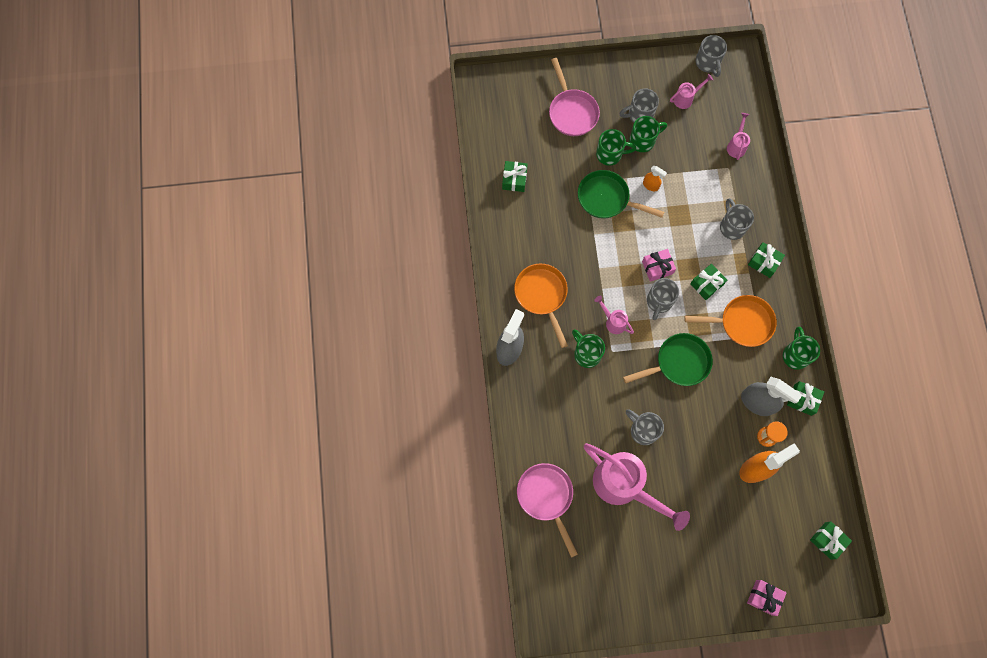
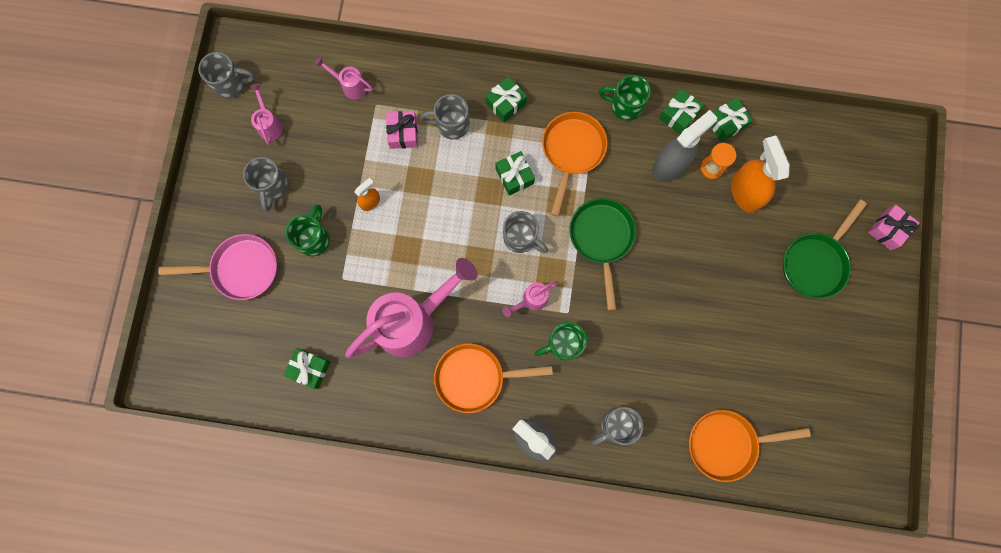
camera: 75 degrees left, 5 degrees up
pink pan [517,463,578,558] -> orange pan [689,410,811,482]
green pan [578,170,664,219] -> green pan moved to [783,199,867,299]
pink watering can [584,443,690,531] -> pink watering can moved to [345,258,478,358]
grey mug [626,409,664,445] -> grey mug moved to [591,407,643,445]
green mug [629,116,667,152] -> none
pink gift [642,249,676,282] -> pink gift moved to [386,111,418,149]
green gift [810,521,852,560] -> green gift moved to [711,98,753,142]

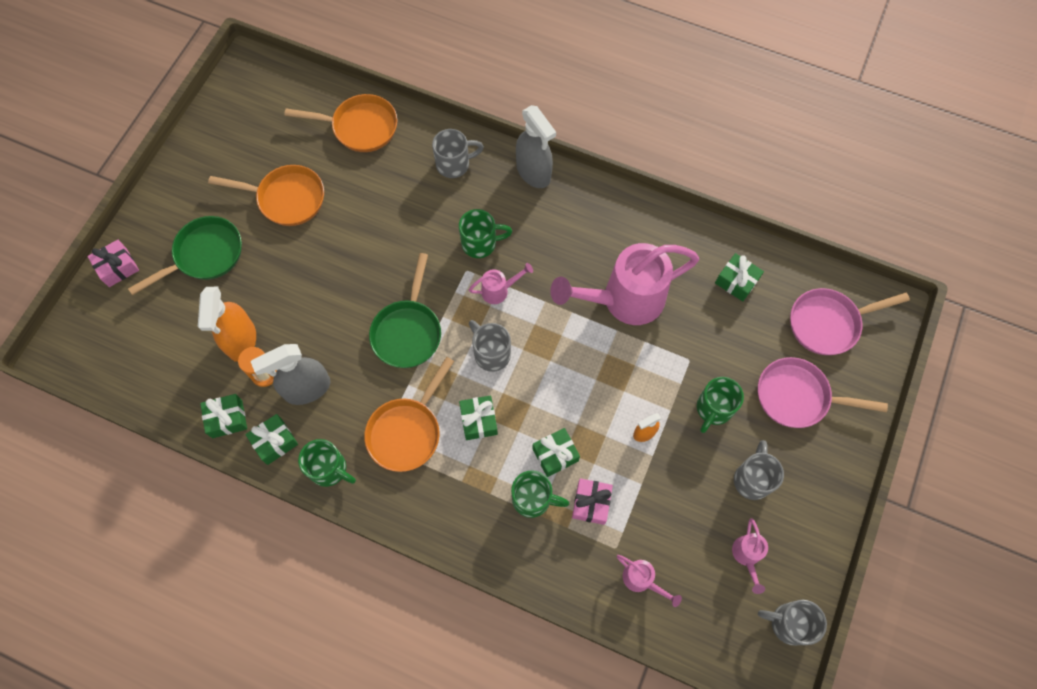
camera: 165 degrees left, 10 degrees down
grey mug [420,94,470,140] -> green mug [511,471,569,518]
orange pan [434,343,553,413] -> orange pan moved to [208,165,324,226]
green gift [485,77,527,122] -> green gift moved to [532,428,580,477]
none -> pink pan [790,288,910,355]

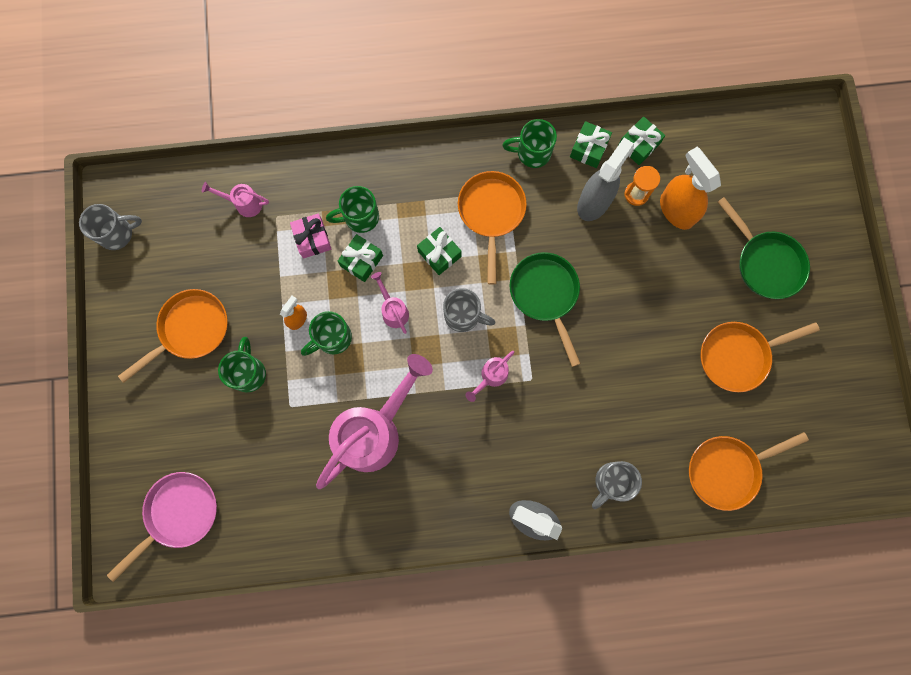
camera: 150 degrees right, 10 degrees up
pink gift [88,240,139,287] -> none
green pan [128,216,242,295] -> green pan turned 60 degrees counterclockwise [718,197,810,299]
green mug [459,209,512,258] -> green mug moved to [301,311,352,356]
green gift [715,253,764,301] -> none
pink watering can [732,518,768,594] -> pink watering can moved to [371,272,409,334]
grey mug [734,440,784,500] -> orange pan [118,289,228,383]
pink pan [758,357,888,428] -> none

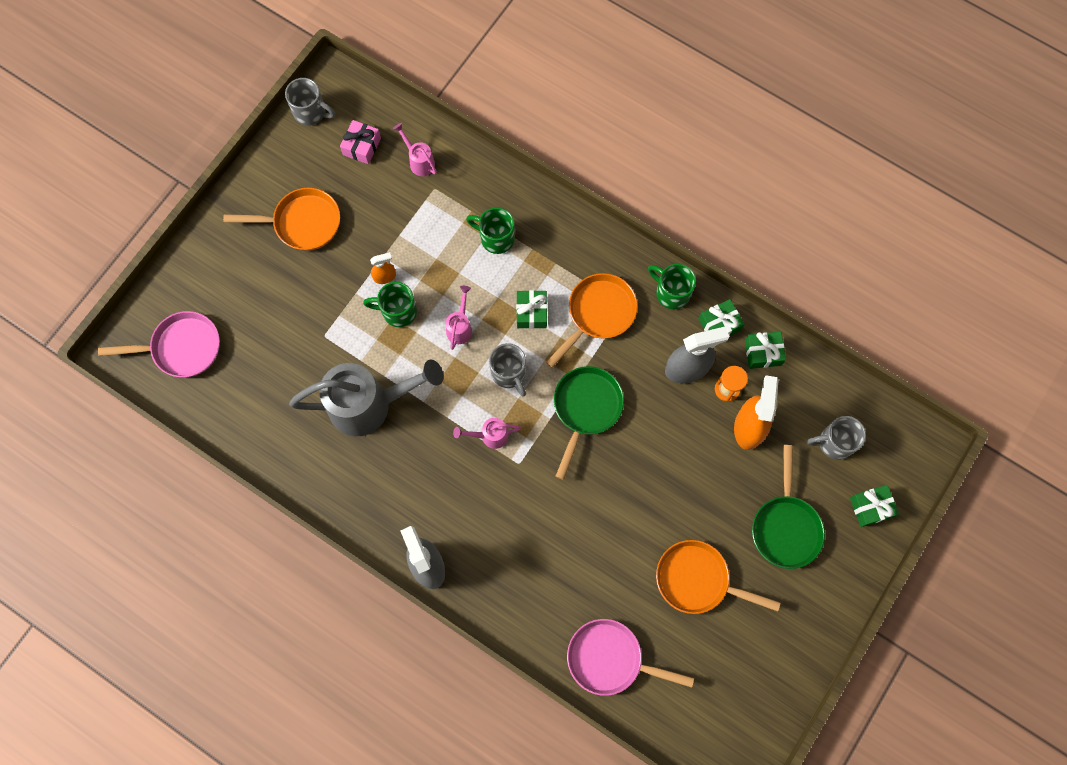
camera: 40 degrees right, 5 degrees down
green mug [218,337,266,393] -> none
pink gift [290,213,331,259] -> pink gift moved to [340,120,381,164]
pink watering can [316,354,433,489] -> grey watering can [289,360,443,436]
green gift [338,234,383,282] -> green gift moved to [850,485,899,527]
grey mug [592,461,642,509] -> grey mug moved to [807,416,866,460]
orange pan [689,432,809,511] -> pink pan [567,619,694,696]

